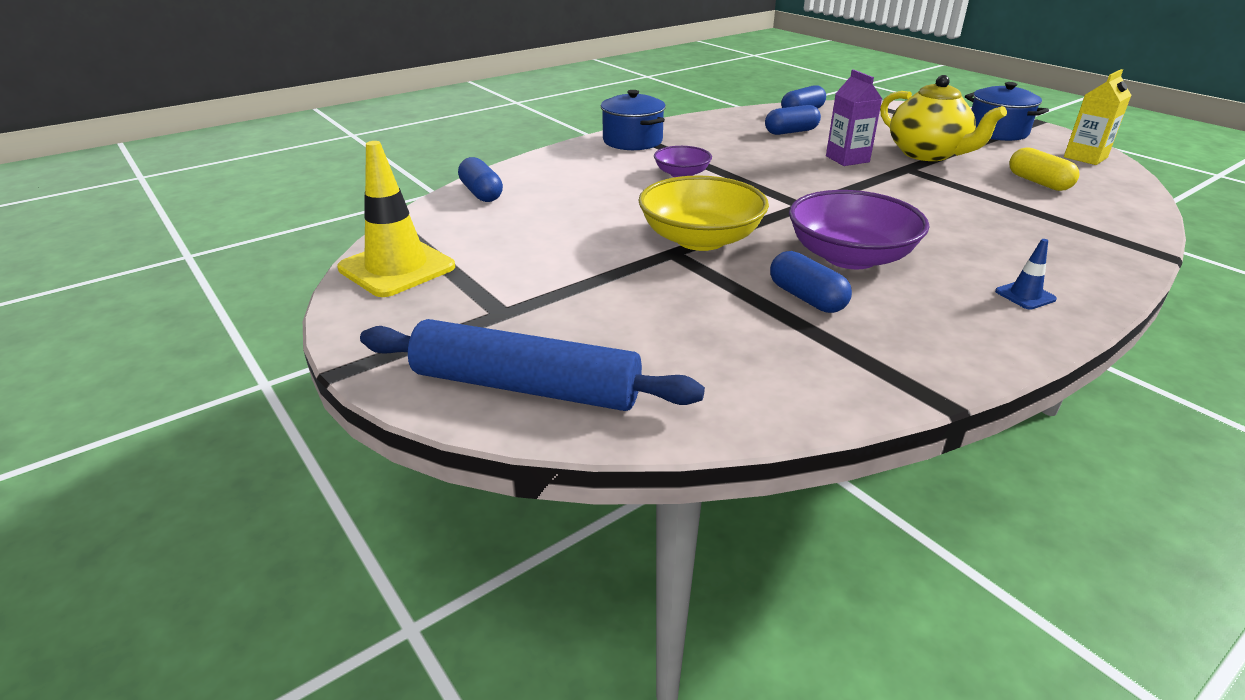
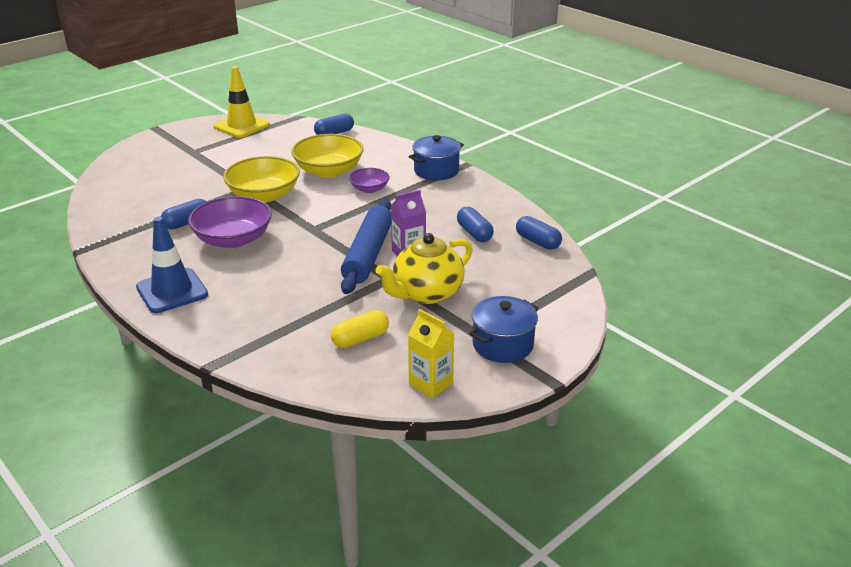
camera: 85 degrees right, 0 degrees up
blue rolling pin [360,319,705,411] -> blue rolling pin moved to [341,199,391,294]
blue traffic cone [995,239,1057,310] -> blue traffic cone [136,217,208,313], size x2.21
none -> yellow bowl [291,134,364,177]

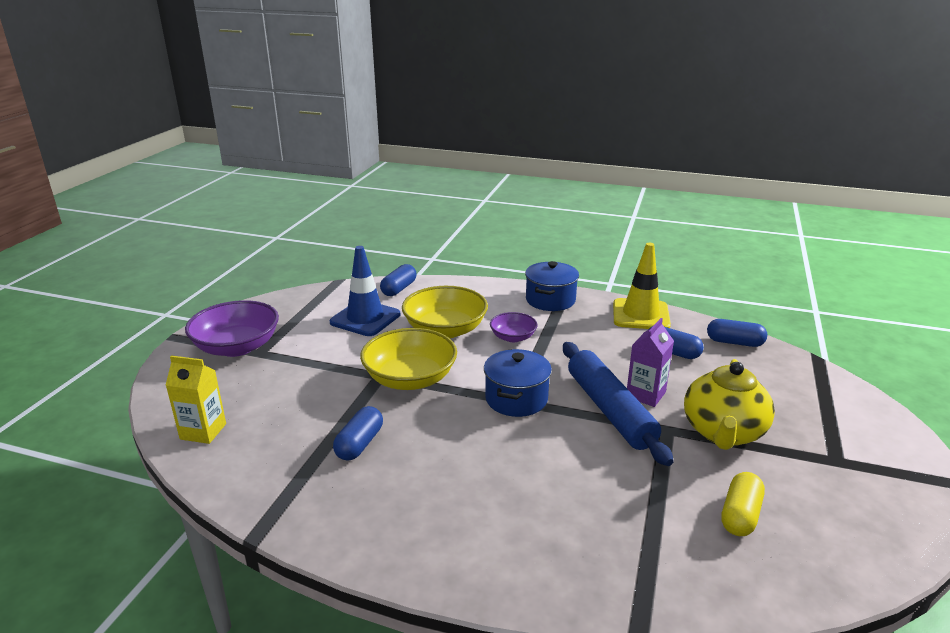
camera: 30 degrees left, 5 degrees down
blue traffic cone [136,217,208,313] -> blue traffic cone moved to [330,246,400,336]
purple bowl [188,196,272,248] -> purple bowl moved to [185,300,279,357]
yellow traffic cone [214,66,270,138] -> yellow traffic cone moved to [613,243,671,329]
yellow carton [408,309,455,398] -> yellow carton moved to [166,355,226,444]
blue pot [469,296,538,363] -> blue pot moved to [484,349,552,417]

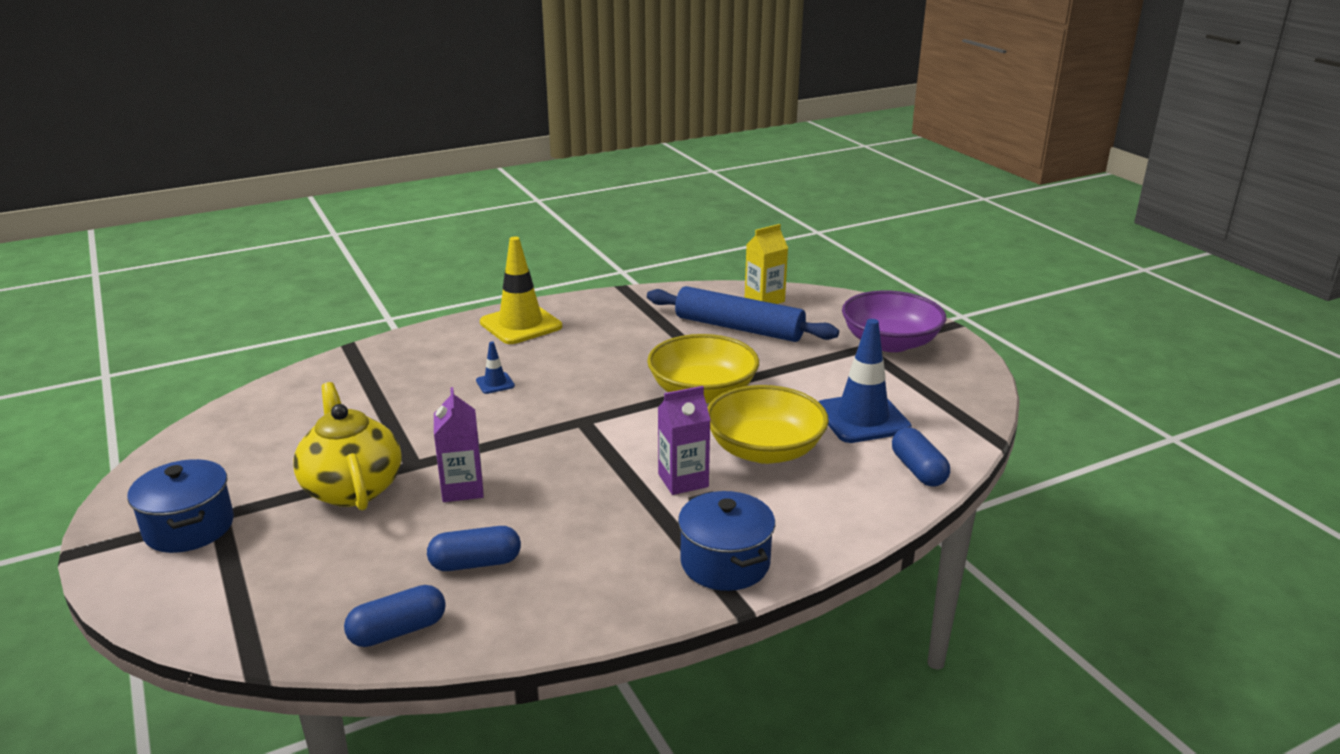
camera: 135 degrees right, 0 degrees up
blue capsule [333,406,383,461] -> none
blue pot [484,349,552,417] -> blue pot moved to [127,459,234,553]
purple bowl [490,312,538,342] -> purple carton [658,386,710,495]
blue rolling pin [563,342,674,466] -> blue rolling pin moved to [647,286,839,342]
yellow traffic cone [613,243,671,329] -> yellow traffic cone moved to [480,237,562,344]
yellow capsule [721,472,765,536] -> none
none -> blue traffic cone [476,341,515,394]

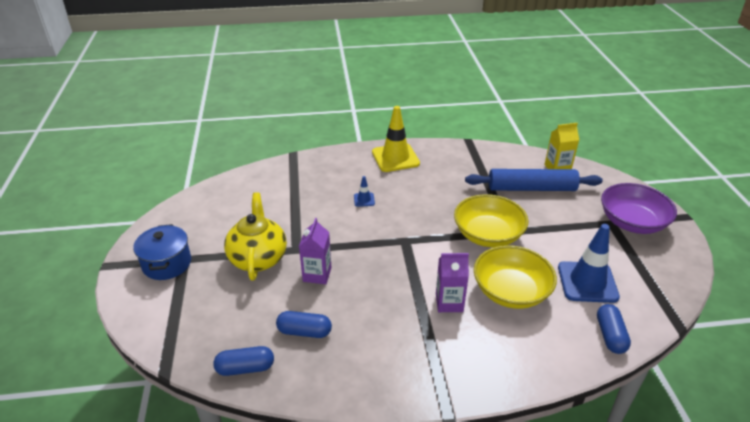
camera: 20 degrees right, 10 degrees up
blue rolling pin [647,286,839,342] -> blue rolling pin turned 45 degrees counterclockwise [465,169,603,191]
blue pot [678,491,775,591] -> none

